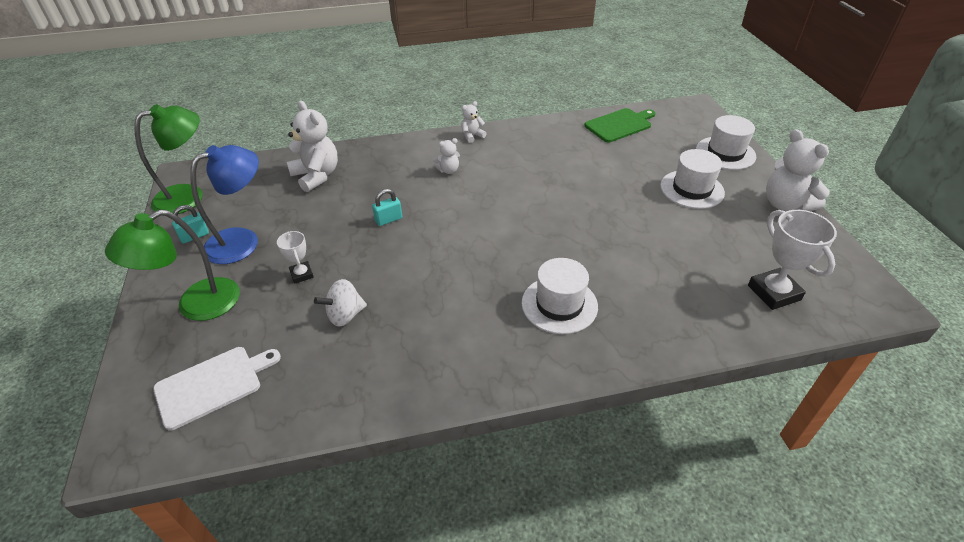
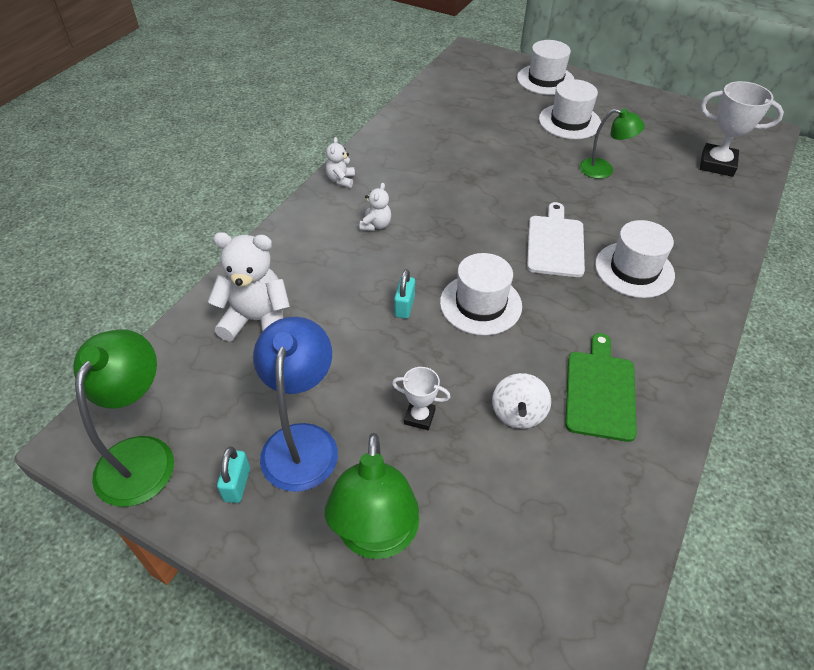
camera: 50 degrees left, 5 degrees up
white cutting board [153,347,281,430] -> white cutting board moved to [527,202,585,277]
green cutting board [584,108,655,143] -> green cutting board moved to [565,333,637,442]
white teddy bear [766,129,830,211] -> none
none -> white hat [440,253,522,335]
none -> green lamp [579,108,645,179]

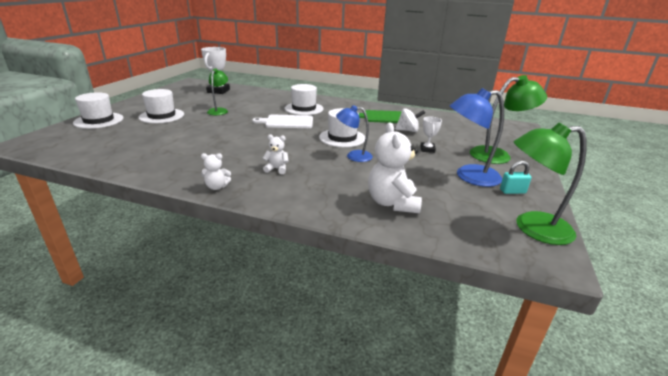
camera: 100 degrees left, 20 degrees down
turquoise padlock [394,269,415,319] -> blue lamp [336,105,373,162]

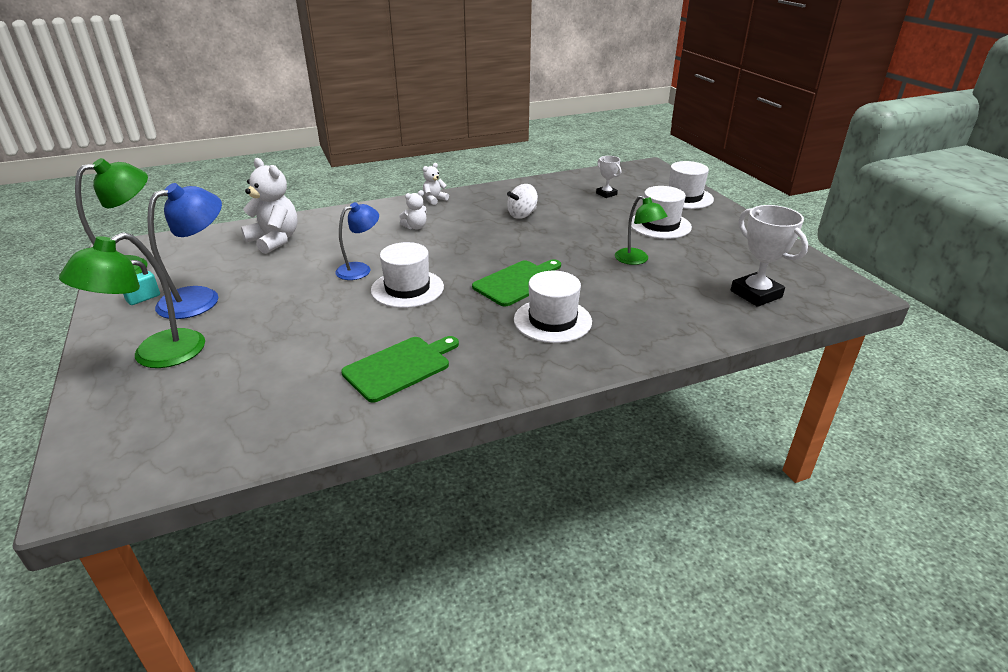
camera: 140 degrees right, 5 degrees up
white cutting board [252,115,313,128] -> green cutting board [472,259,561,306]
white spinning top [395,108,425,132] -> white spinning top moved to [507,184,538,219]
white trophy [420,116,442,153] -> white trophy moved to [596,156,621,198]

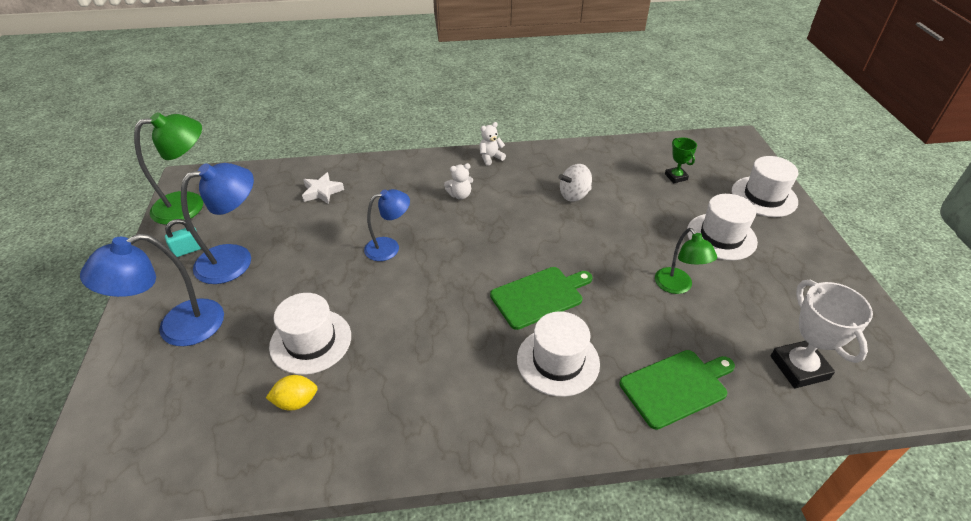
camera: 15 degrees right, 10 degrees up
green lamp [59,232,205,368] -> blue lamp [80,234,224,346]
white teddy bear [241,158,298,254] -> white star [302,172,344,204]
green cutting board [341,336,459,403] -> green cutting board moved to [620,350,735,430]
white hat [371,242,444,308] -> white hat moved to [269,293,351,375]
white trophy [596,156,621,198] -> green trophy [665,138,697,183]
none -> yellow lemon [266,375,318,410]

